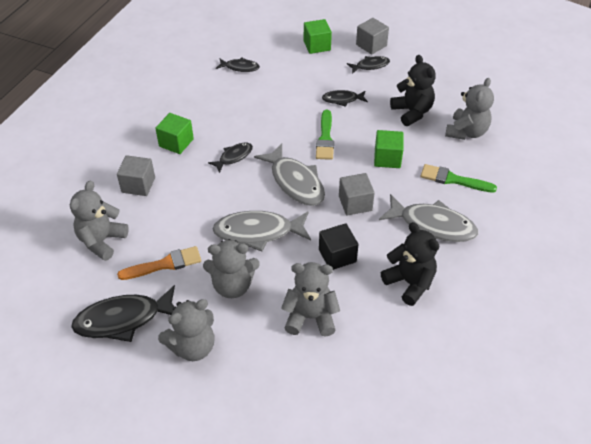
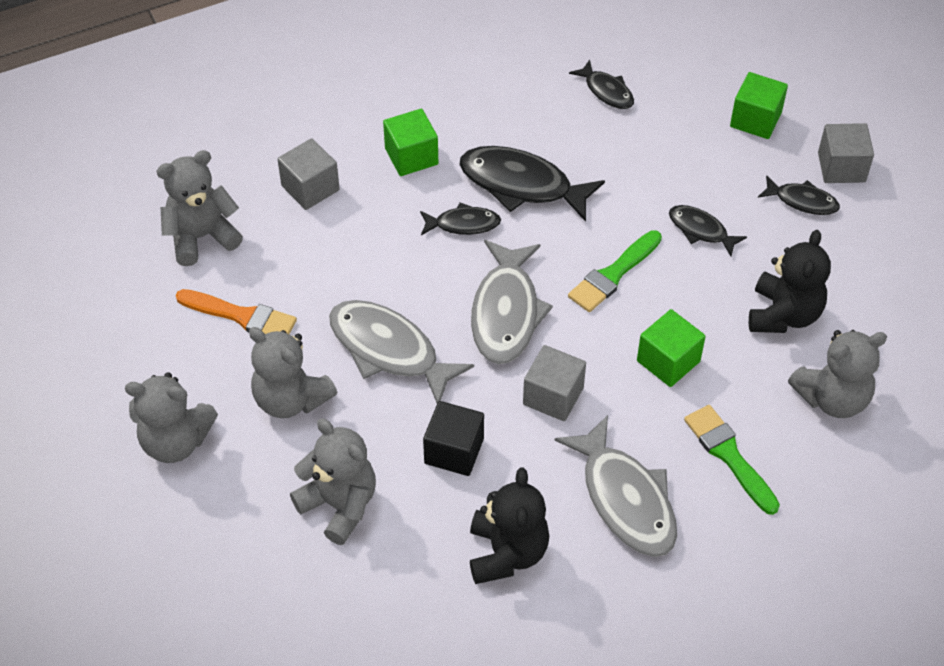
camera: 40 degrees right, 5 degrees up
black fish [71,285,175,342] -> black fish moved to [459,146,605,222]

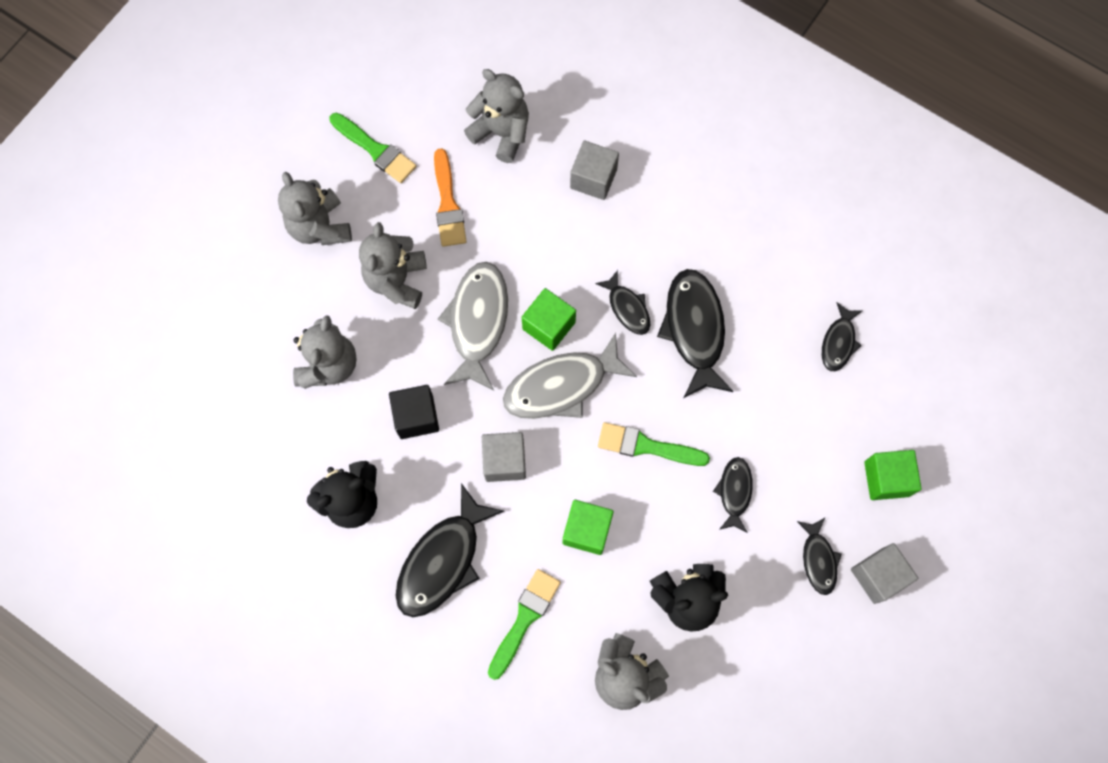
camera: 60 degrees right, 20 degrees up
green cube [383,109,438,176] -> green cube moved to [522,288,576,351]
grey fish [555,415,677,557] -> black fish [395,483,504,617]
none -> green brush [329,113,416,183]

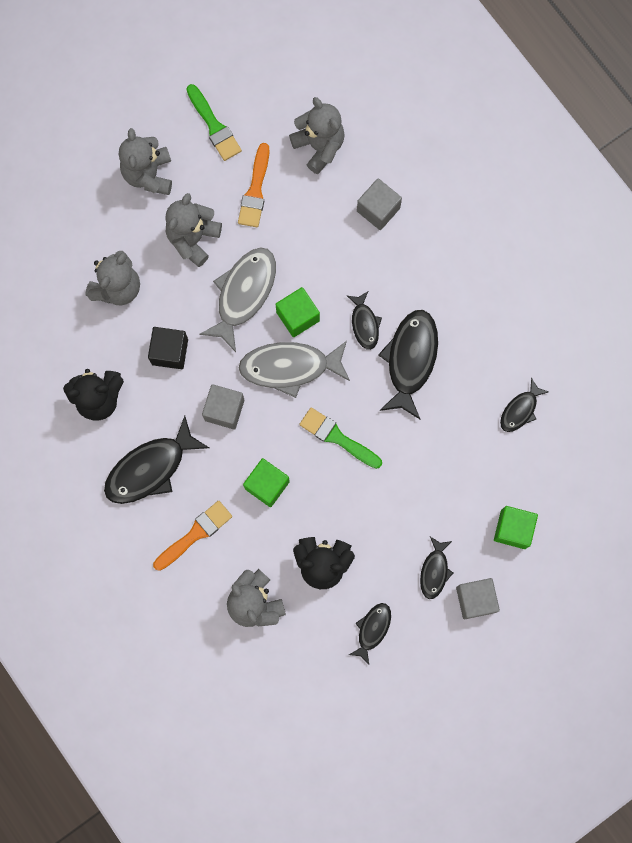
camera: 20 degrees right, 5 degrees up
green brush [488,569,561,680] -> orange brush [153,501,232,571]
black fish [713,457,753,533] -> black fish moved to [349,603,391,665]

